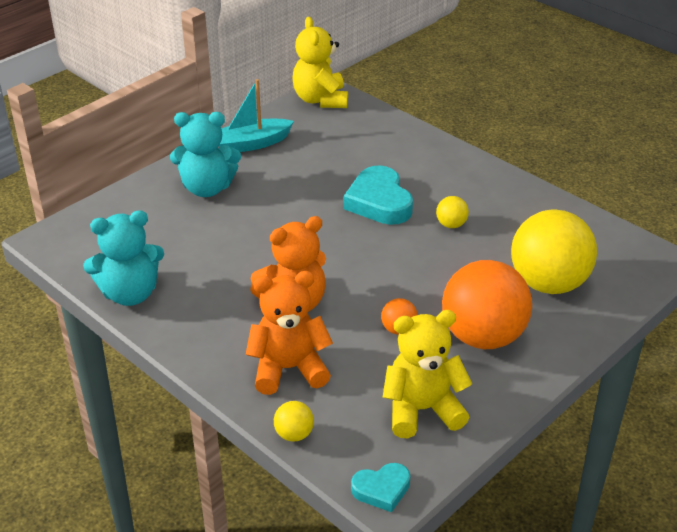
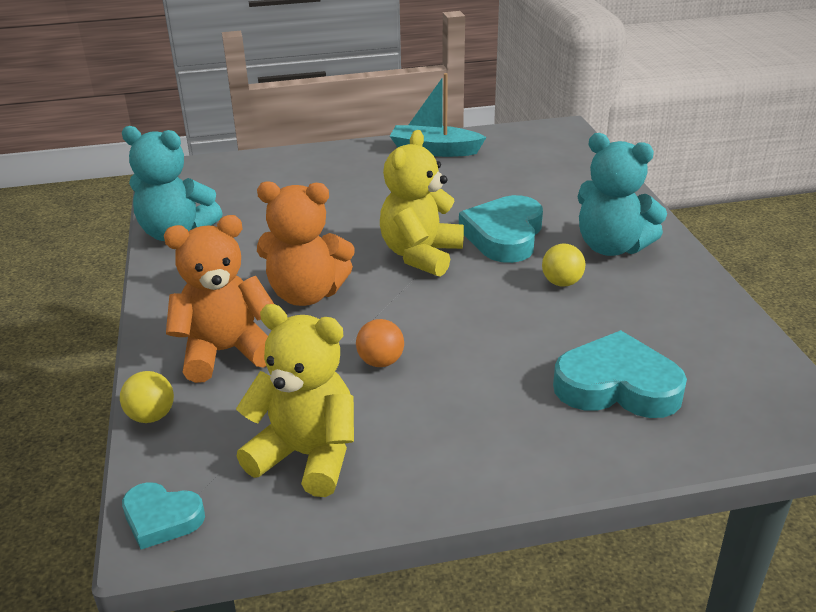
camera: 35 degrees right, 5 degrees down
turquoise teddy bear [170,112,241,197] -> turquoise teddy bear moved to [578,133,667,256]
orange teddy bear [246,271,333,395] -> orange teddy bear turned 45 degrees counterclockwise [164,215,274,383]
yellow teddy bear [293,17,348,108] -> yellow teddy bear moved to [380,130,464,277]
orange ball [442,260,532,349] -> none
yellow ball [511,209,597,294] -> turquoise heart [553,330,687,418]

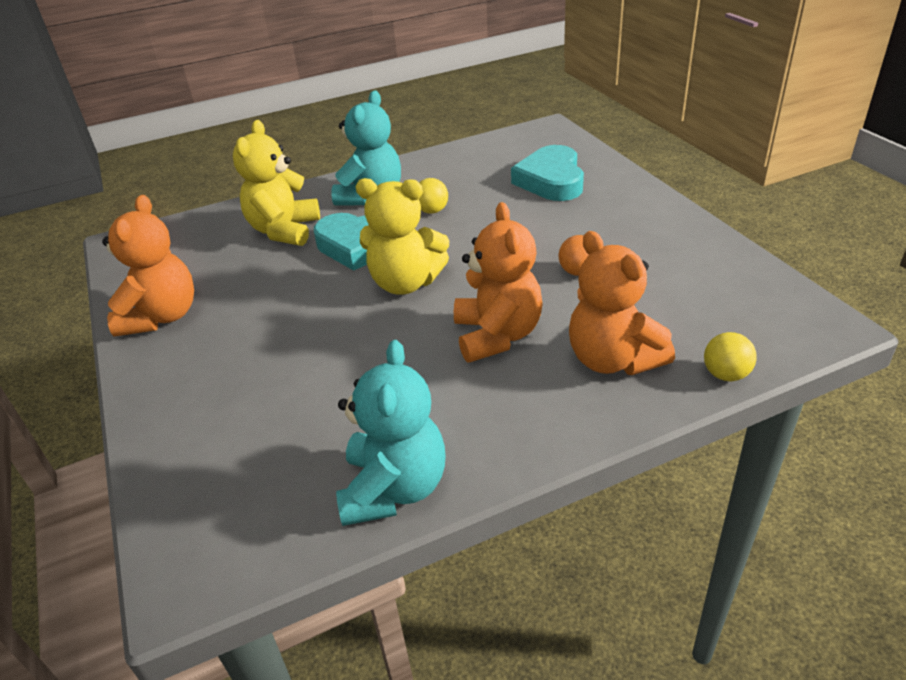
camera: 100 degrees left, 5 degrees up
turquoise heart [122,482,205,549] -> none
yellow teddy bear [236,304,354,497] -> yellow teddy bear moved to [233,120,320,246]
turquoise boat [390,73,486,157] -> orange teddy bear [102,195,194,337]

